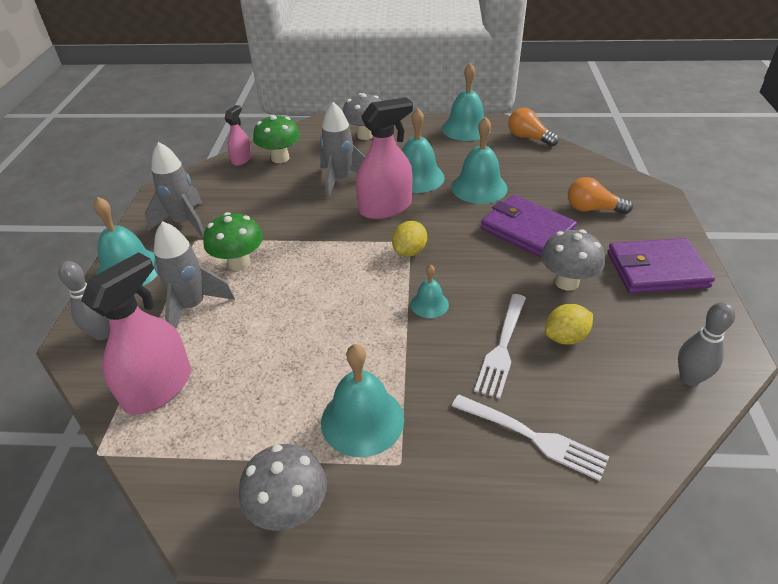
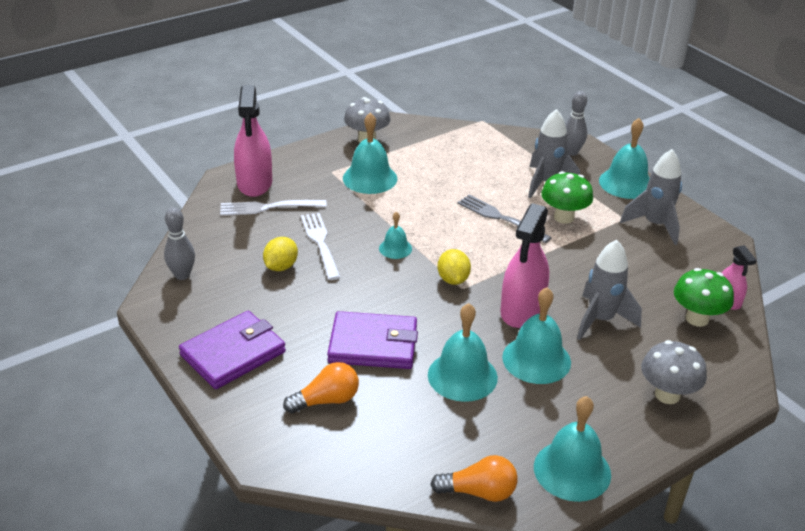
camera: 140 degrees right, 5 degrees down
pink spray bottle [81,252,191,415] -> pink spray bottle moved to [234,85,272,197]
grey mushroom [541,229,605,291] -> none
none -> grey fork [457,195,552,243]

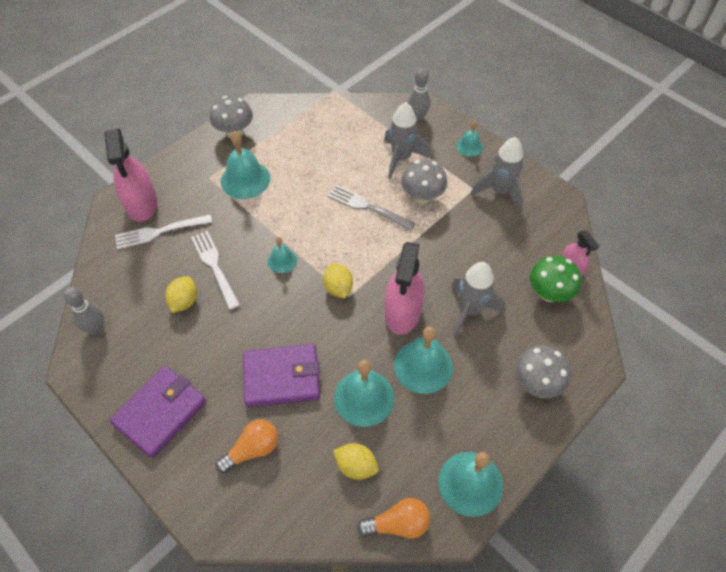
camera: 10 degrees left, 20 degrees up
green mushroom [541,171,593,224] -> grey mushroom [401,159,447,204]
turquoise bell [599,118,650,199] -> turquoise bell [457,120,483,157], size x0.55
none -> yellow lemon [333,443,379,480]

